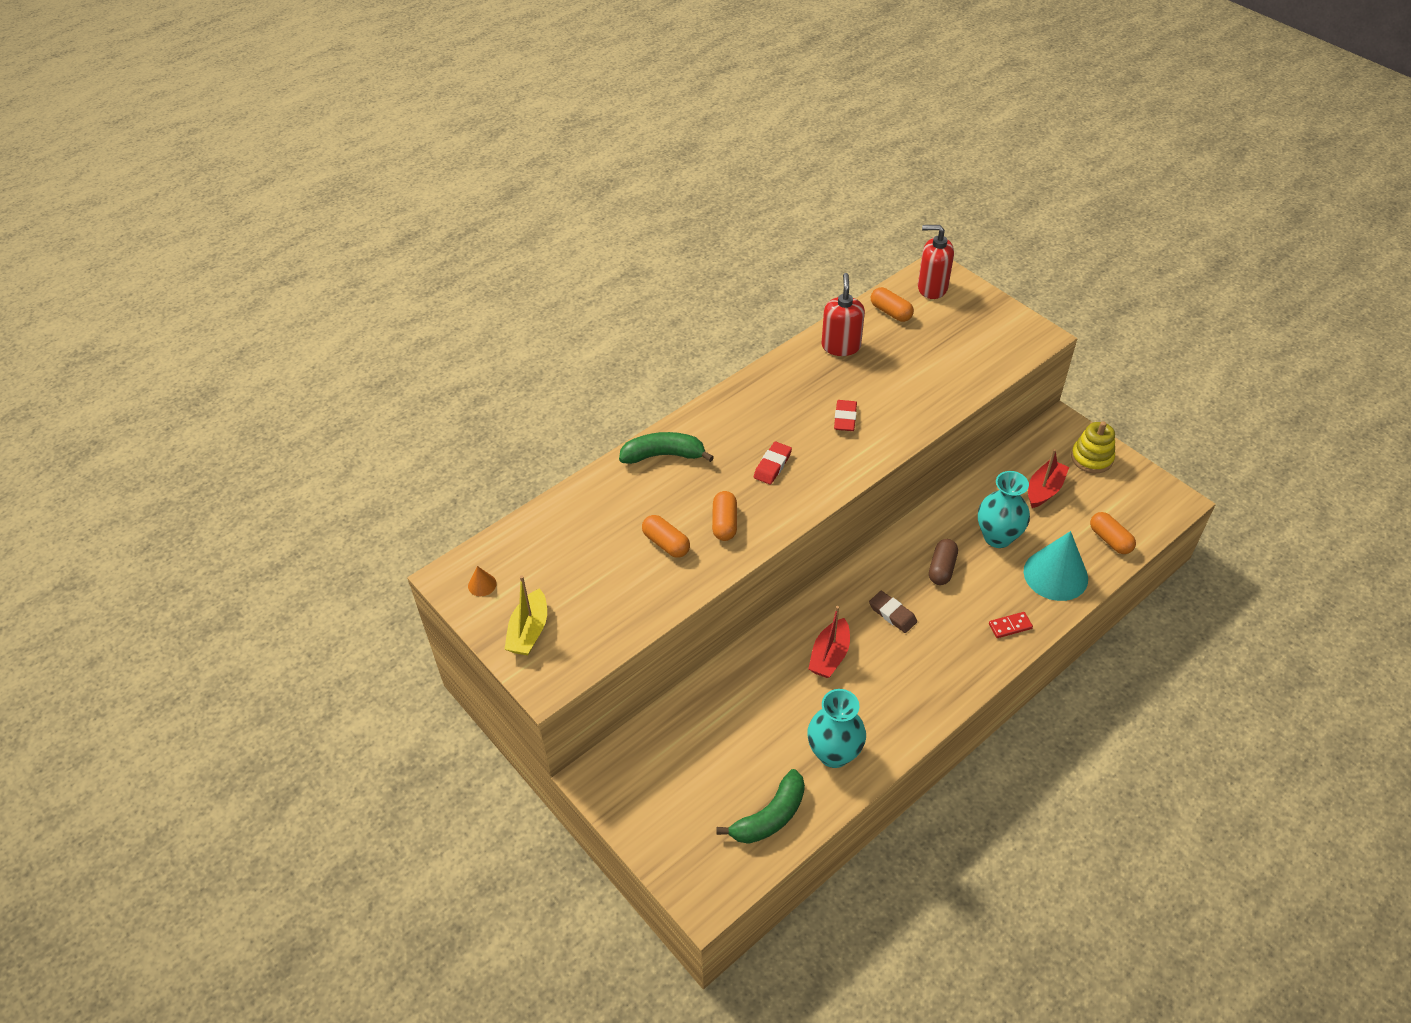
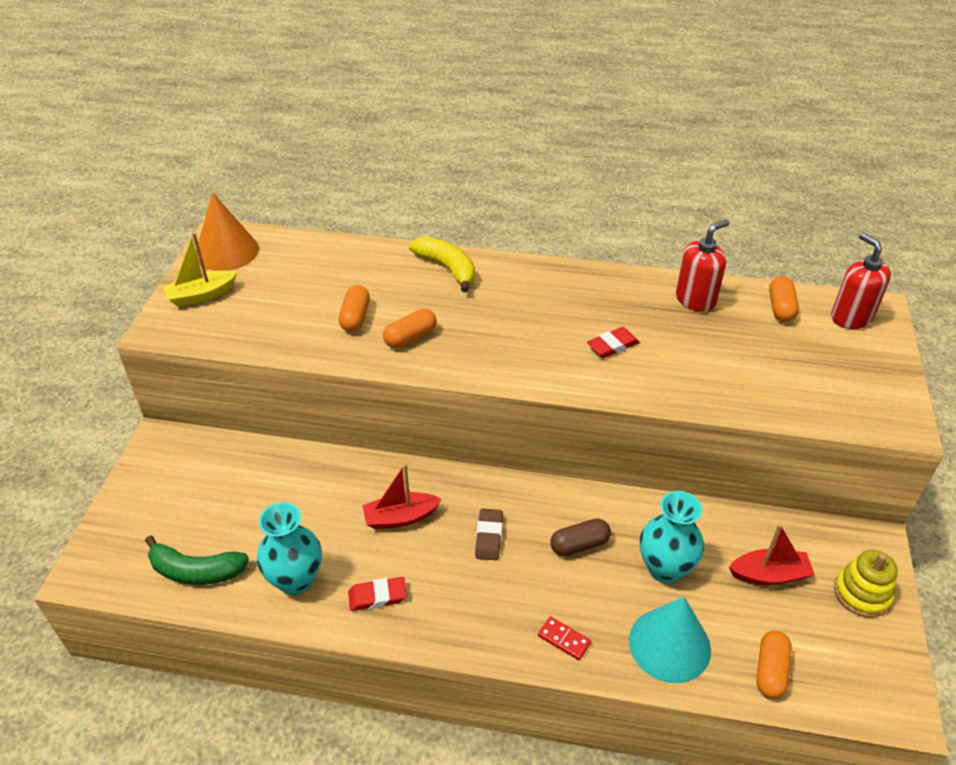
camera: 50 degrees right, 5 degrees down
orange cone [468,566,497,596] -> orange cone [196,193,259,271], size x2.46
green banana [619,432,714,464] -> yellow banana [409,236,475,292]
red eraser [754,442,792,484] -> red eraser moved to [348,577,407,611]

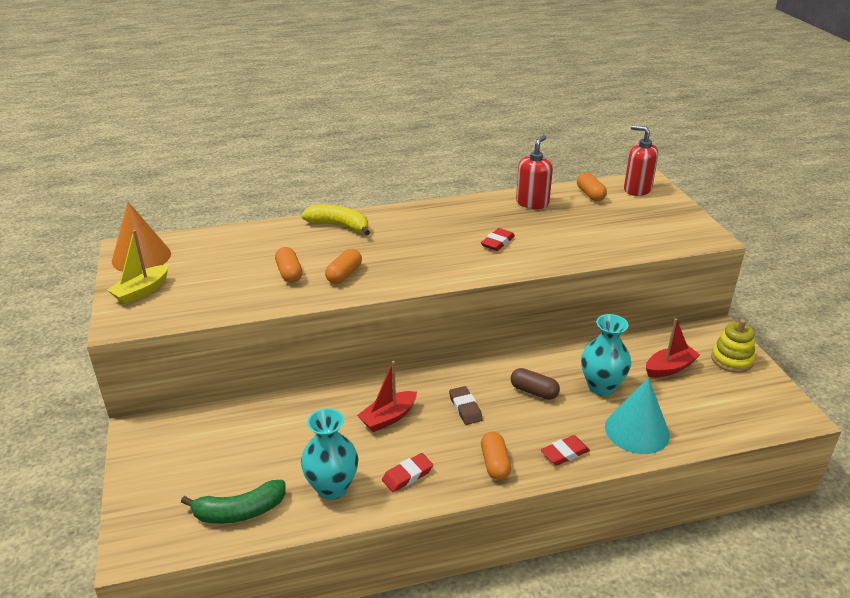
camera: 25 degrees left, 10 degrees down
red domino [538,616,591,660] -> red eraser [541,435,590,465]
brown capsule [550,518,611,556] -> brown capsule turned 75 degrees clockwise [511,368,560,400]
orange capsule [756,630,792,698] -> orange capsule moved to [481,432,511,480]

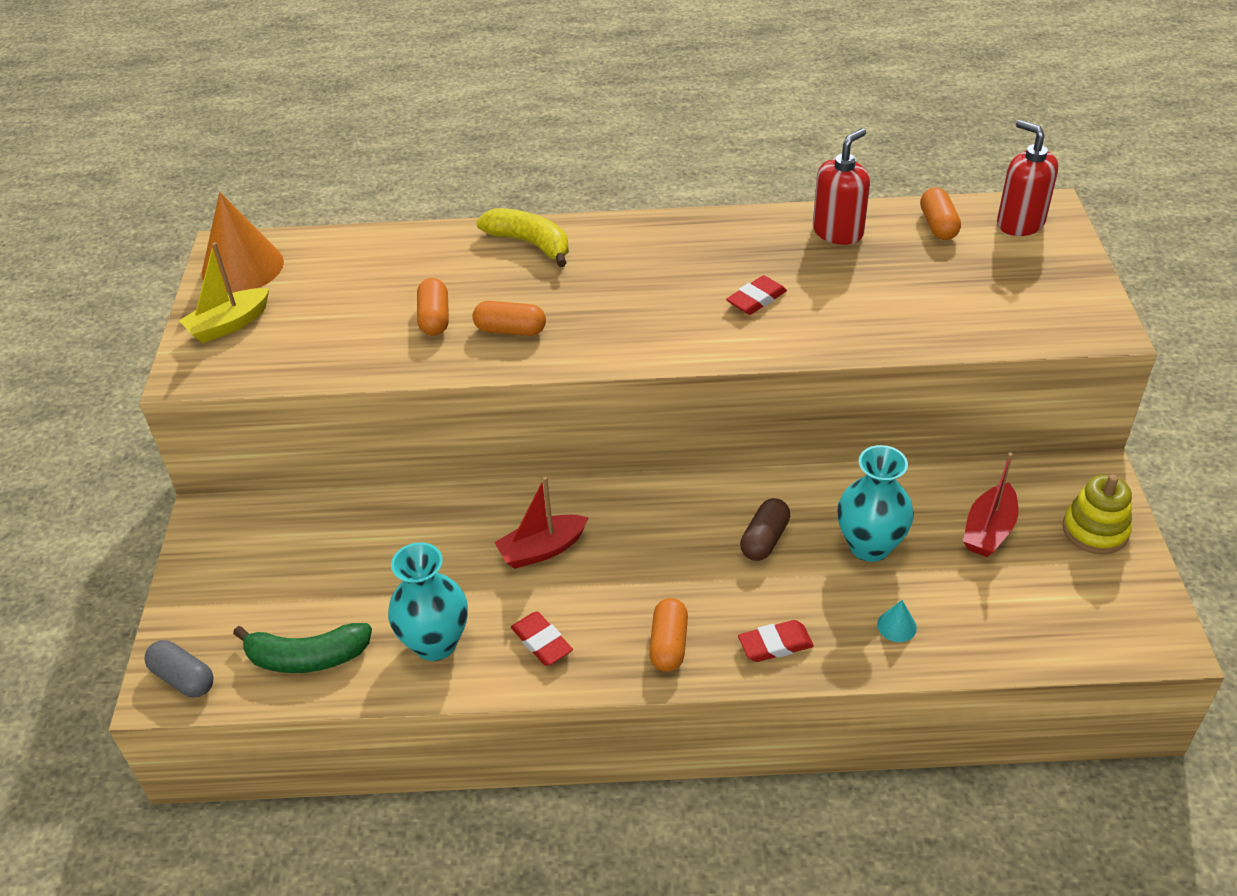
camera: 15 degrees right, 10 degrees up
orange capsule [325,249,362,284] -> orange capsule turned 60 degrees clockwise [473,301,546,336]
red eraser [382,453,433,492] -> red eraser turned 75 degrees clockwise [511,612,573,666]
brown eraser [449,386,483,425] -> none
brown capsule [511,368,560,400] -> brown capsule turned 75 degrees clockwise [740,498,790,561]
turquoise cone [605,378,670,454] -> turquoise cone [877,600,917,642], size x0.41
red boat [646,318,700,377] -> red boat turned 135 degrees clockwise [963,453,1018,557]
none -> grey capsule [144,640,214,697]

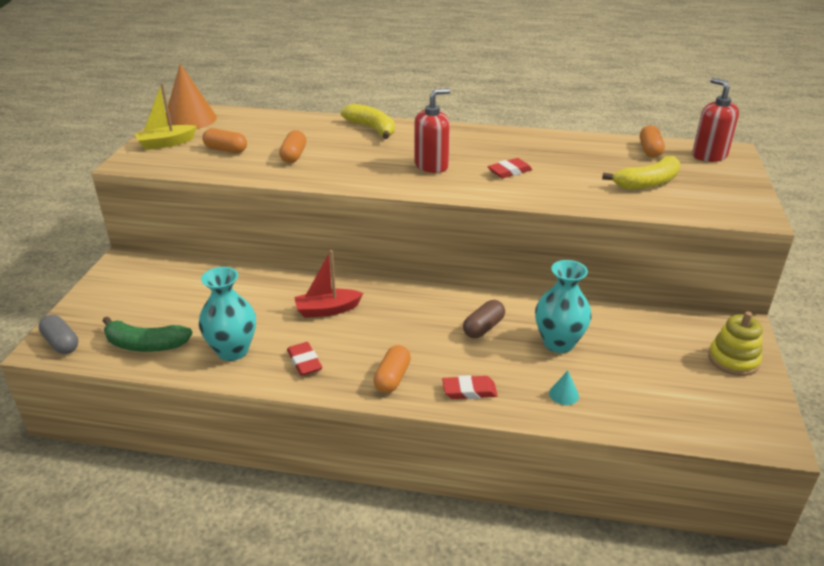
camera: 10 degrees right, 10 degrees down
orange capsule [473,301,546,336] -> orange capsule moved to [202,128,247,153]
red soap dispenser [813,128,870,245] -> red soap dispenser moved to [414,88,450,173]
red boat [963,453,1018,557] -> none
none -> yellow banana [602,156,681,190]

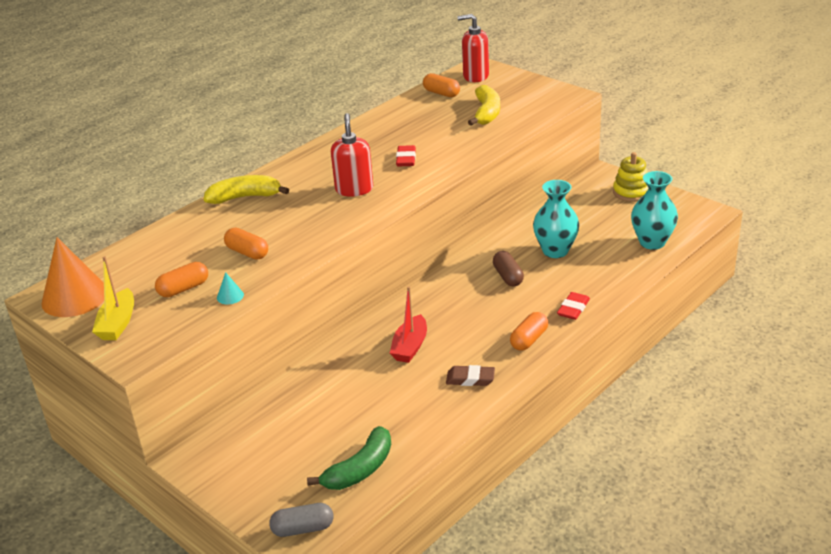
camera: 55 degrees left, 0 degrees up
turquoise vase [199,267,256,361] -> turquoise vase moved to [631,171,678,250]
red eraser [287,342,322,376] -> brown eraser [446,365,495,386]
orange capsule [373,345,411,393] -> orange capsule turned 75 degrees clockwise [510,312,548,351]
turquoise cone [549,371,579,405] -> turquoise cone moved to [217,272,244,305]

